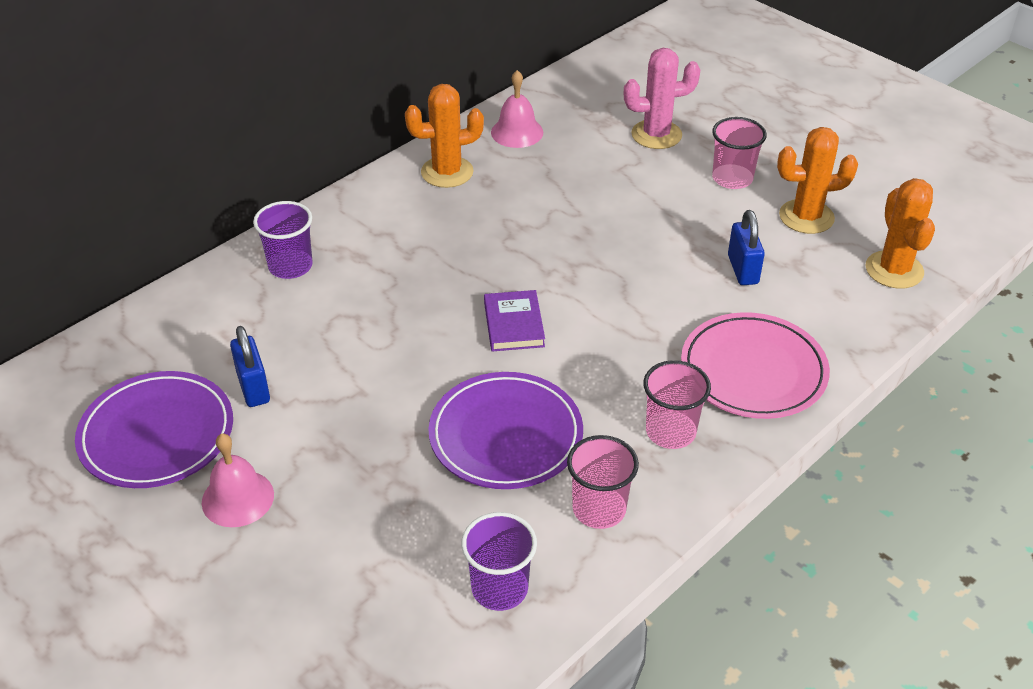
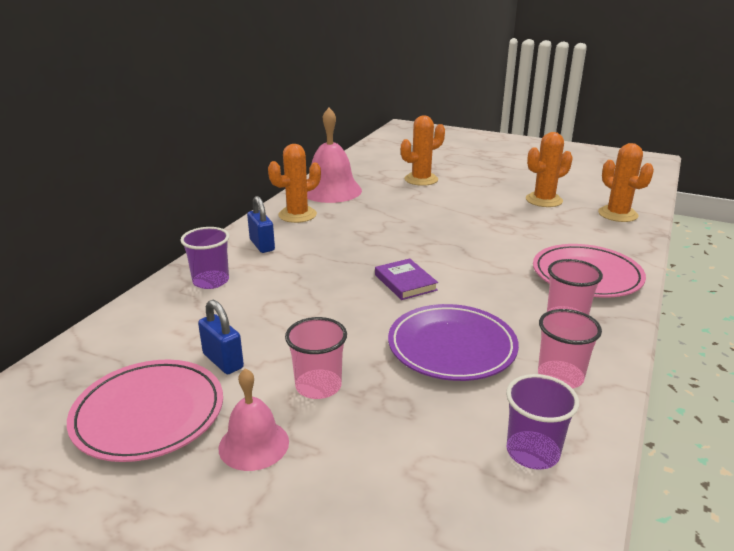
camera: 20 degrees left, 15 degrees down
purple plate [75,371,233,488] -> pink plate [67,360,223,462]
pink bell [491,70,543,148] -> pink bell [307,108,362,203], size x1.67
pink cactus [624,48,700,149] -> orange cactus [401,115,445,186]
pink cup [712,117,767,189] -> pink cup moved to [285,317,347,399]
blue padlock [728,210,765,285] -> blue padlock moved to [247,196,275,253]

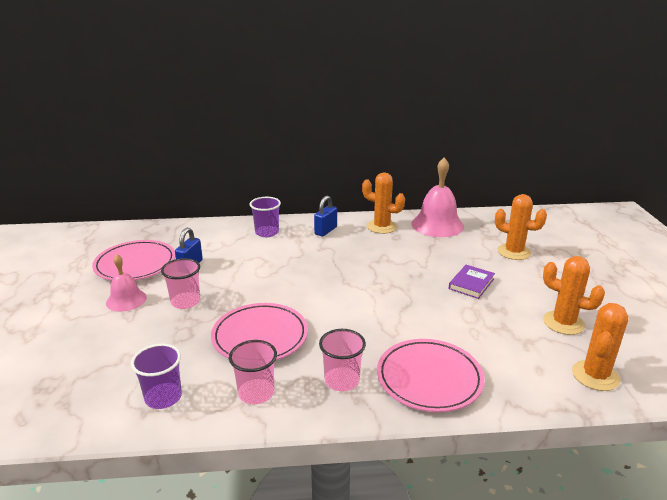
camera: 60 degrees right, 0 degrees up
purple book [375,258,438,300] -> purple book moved to [449,265,495,299]
purple plate [388,304,519,381] -> pink plate [211,303,308,361]

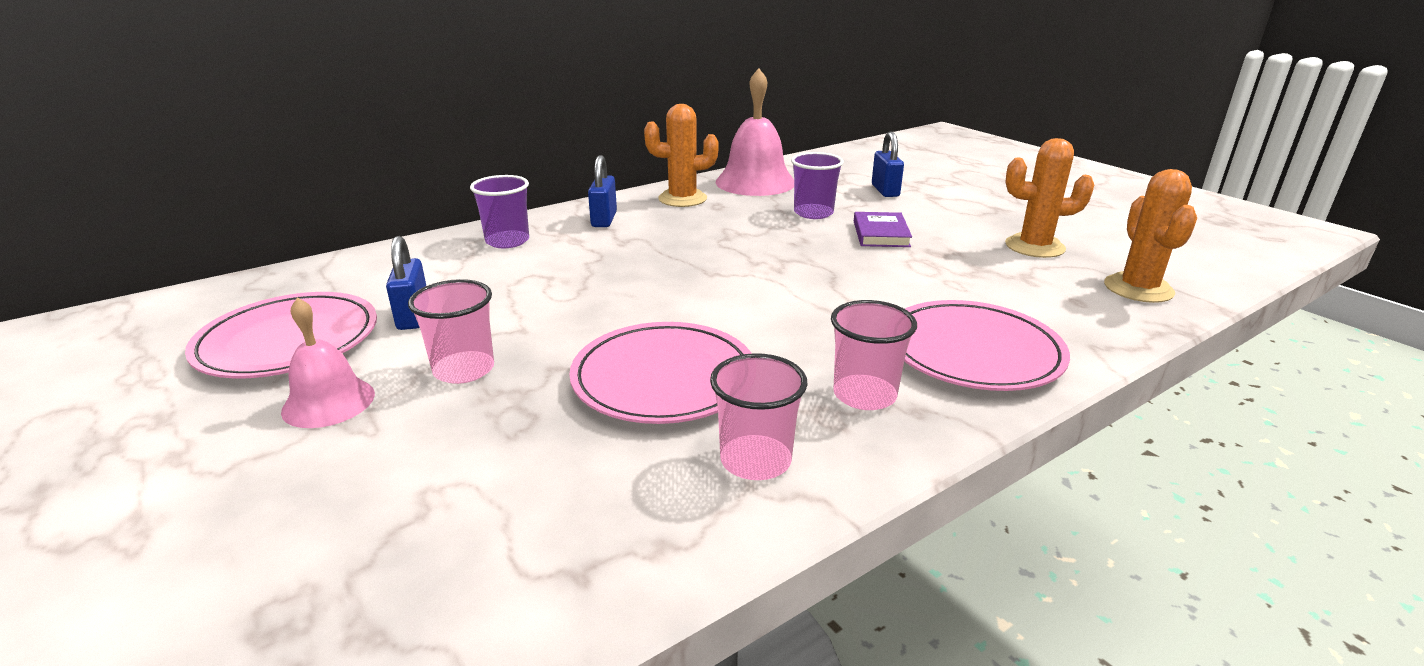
camera: 30 degrees left, 0 degrees up
purple cup [131,344,182,409] -> purple cup moved to [791,152,844,219]
orange cactus [495,194,547,260] -> blue padlock [872,132,904,197]

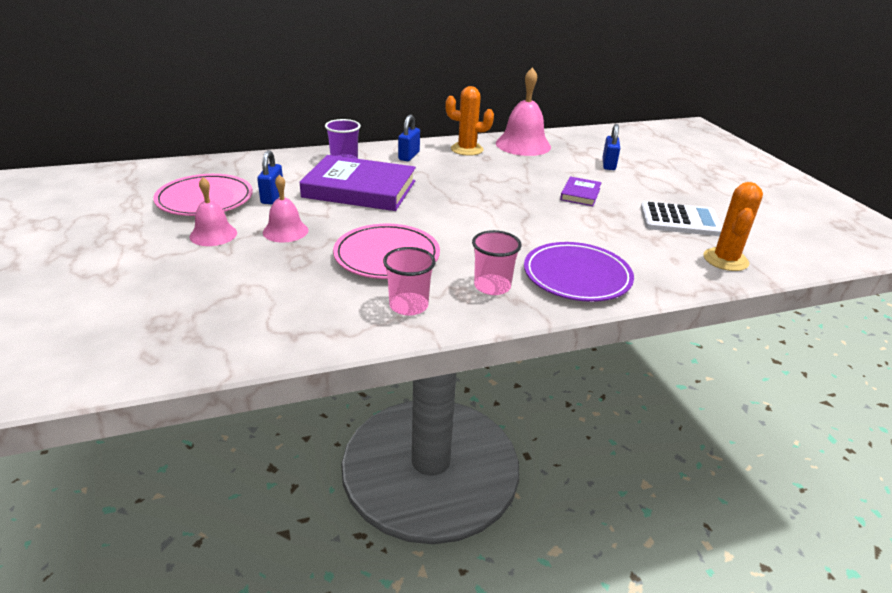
camera: 15 degrees right, 5 degrees up
pink cup [408,279,494,384] -> pink bell [263,175,308,243]
purple cup [791,152,844,219] -> none
pink plate [904,300,1070,391] -> purple plate [524,242,634,302]
orange cactus [1005,138,1094,258] -> white calculator [641,201,722,236]
none -> purple book [299,155,416,211]

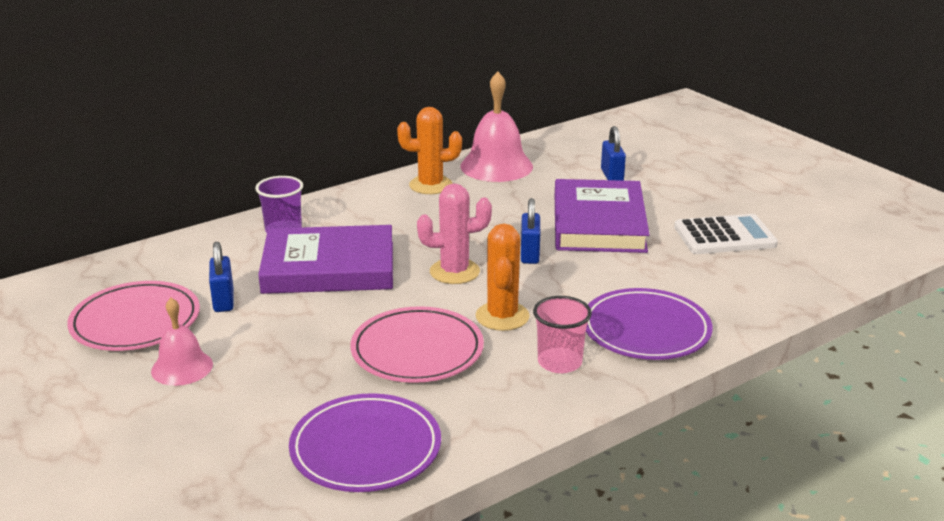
camera: 15 degrees left, 5 degrees down
pink bell [263,175,308,243] -> none
pink cup [383,247,436,316] -> none
blue padlock [398,115,420,161] -> blue padlock moved to [521,198,540,264]
purple book [560,177,602,206] -> purple book [555,179,650,253], size x2.14
orange cactus [703,182,763,271] -> orange cactus moved to [476,224,530,331]
none -> purple plate [289,393,441,492]
none -> pink cactus [417,184,492,284]

